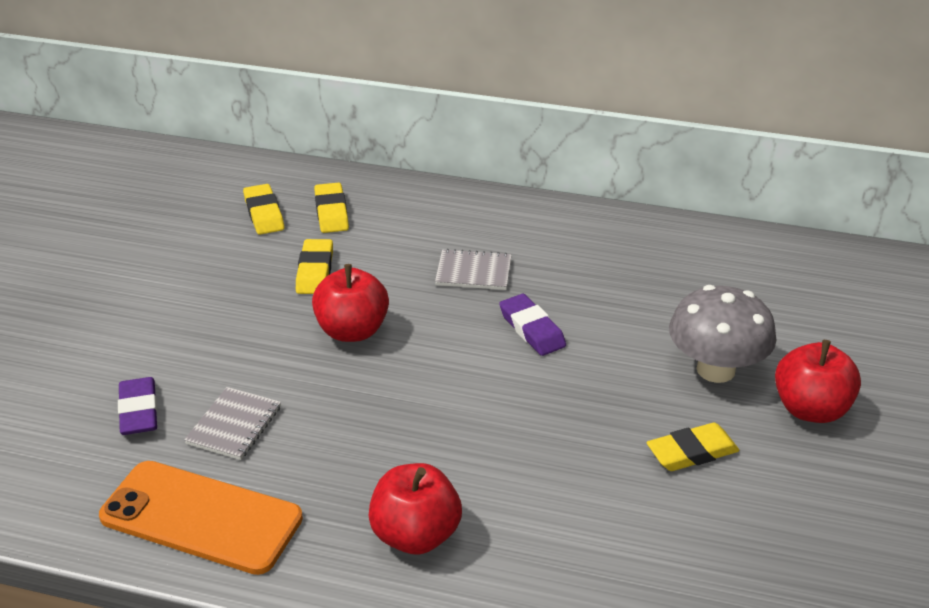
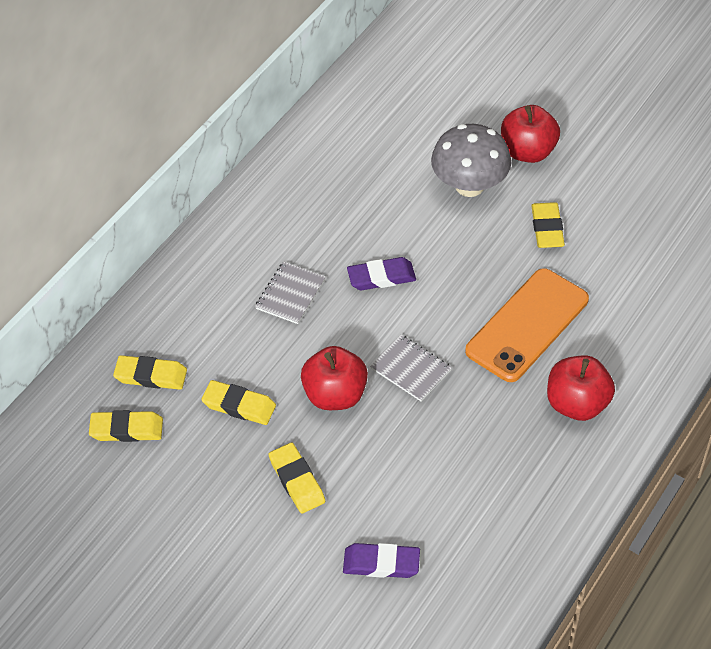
camera: 70 degrees left, 15 degrees up
orange phone [99,461,303,575] -> orange phone moved to [465,268,589,382]
grey notebook [184,387,281,460] -> grey notebook moved to [370,335,452,401]
none -> yellow eraser [269,443,325,513]

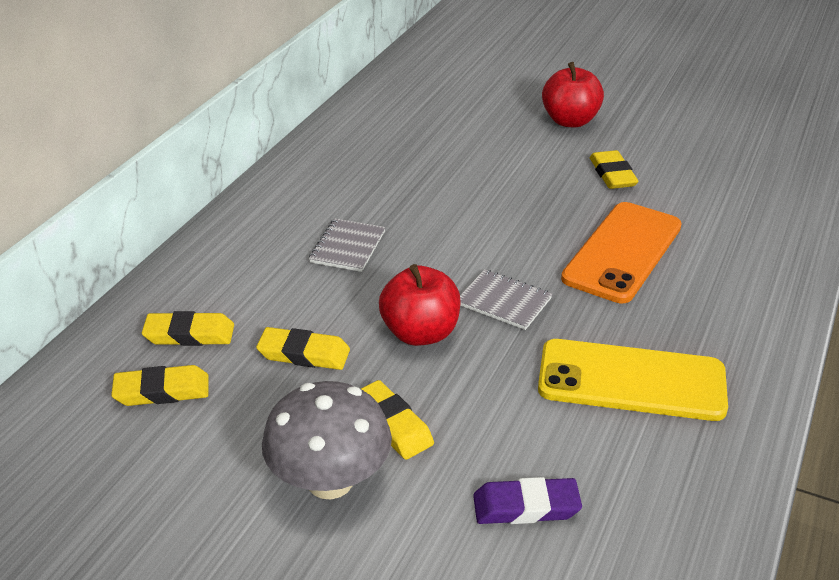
camera: 10 degrees left, 15 degrees down
purple eraser [347,257,416,290] -> none
grey mushroom [431,124,511,197] -> grey mushroom moved to [262,381,392,499]
red apple [547,356,615,421] -> none
none -> yellow phone [538,339,728,421]

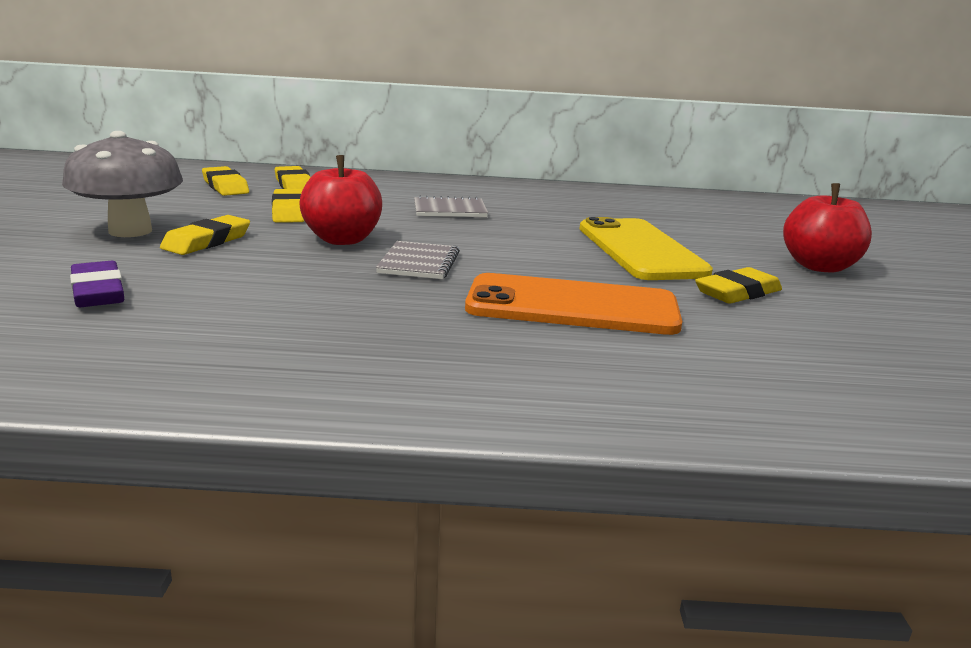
camera: 65 degrees right, 15 degrees down
yellow phone [538,339,728,421] -> yellow phone moved to [580,217,713,280]

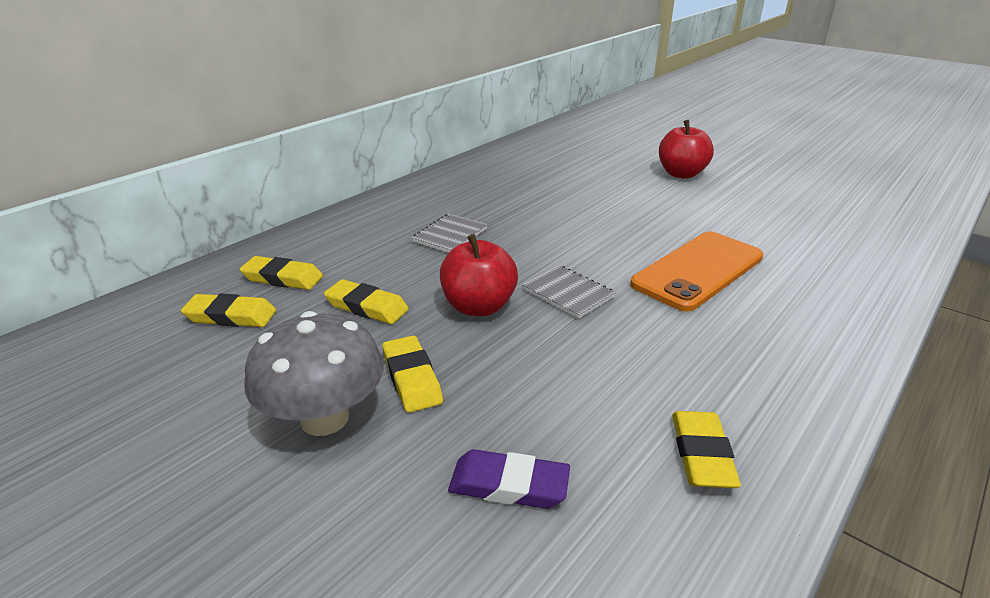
camera: 50 degrees left, 10 degrees up
yellow phone [580,217,713,280] -> none
yellow eraser [695,267,782,304] -> yellow eraser moved to [672,411,741,488]

